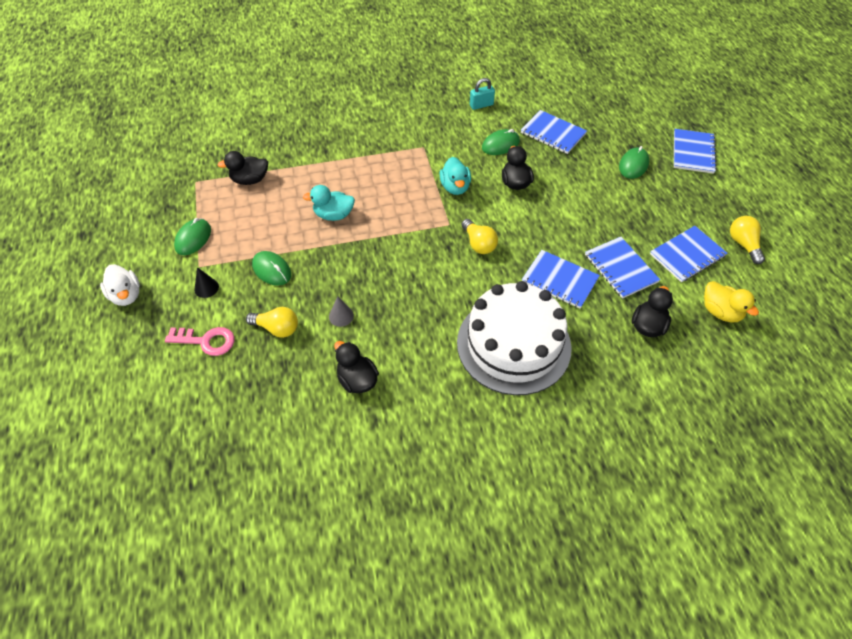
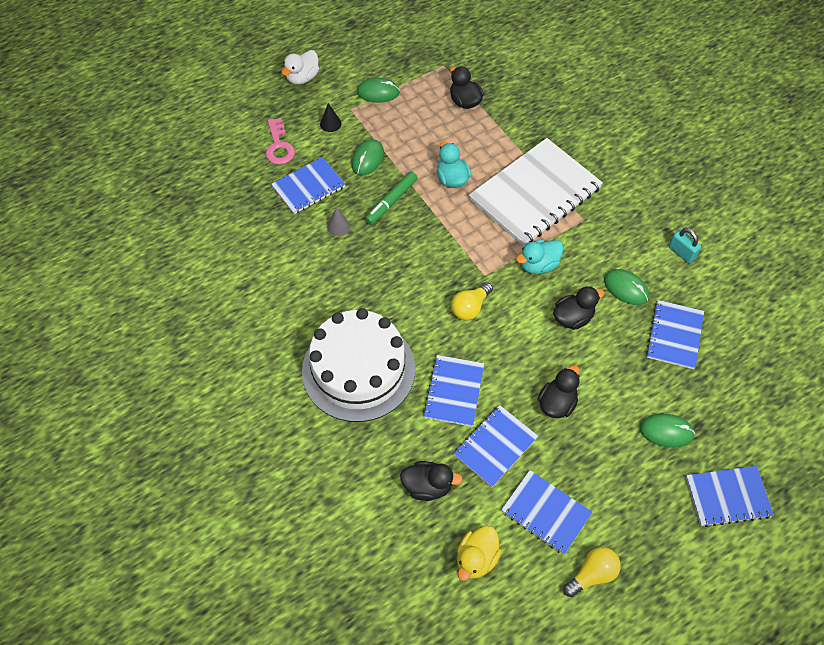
camera: 70 degrees right, 5 degrees up
yellow light bulb [246,307,298,338] -> blue notebook [271,157,345,214]
black duck [334,341,379,393] -> black duck moved to [537,365,580,418]
none -> green marker [365,171,418,225]
none -> white notebook [469,138,603,247]

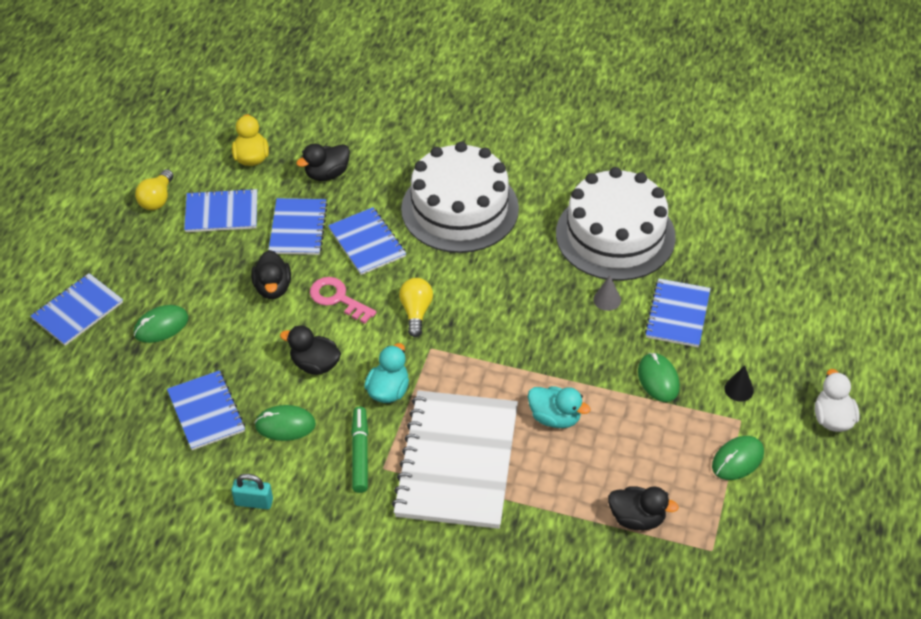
camera: 140 degrees right, 10 degrees down
pink key [266,118,295,165] -> pink key moved to [310,277,377,324]
green marker [365,171,418,225] -> green marker moved to [351,407,368,493]
black duck [553,286,605,330] -> black duck turned 90 degrees clockwise [280,325,341,375]
none -> white cake [556,167,676,281]

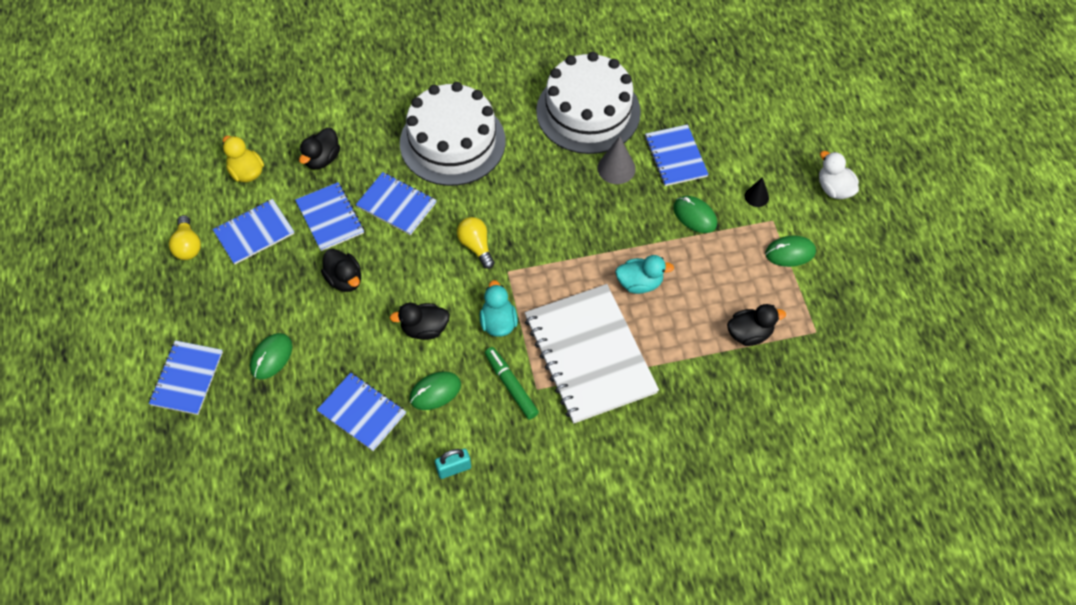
camera: 30 degrees left, 10 degrees up
pink key [310,277,377,324] -> none
grey cone [593,275,621,311] -> grey cone [597,136,636,184], size x1.59
green mouse [712,436,764,480] -> green mouse turned 60 degrees clockwise [765,236,816,267]

